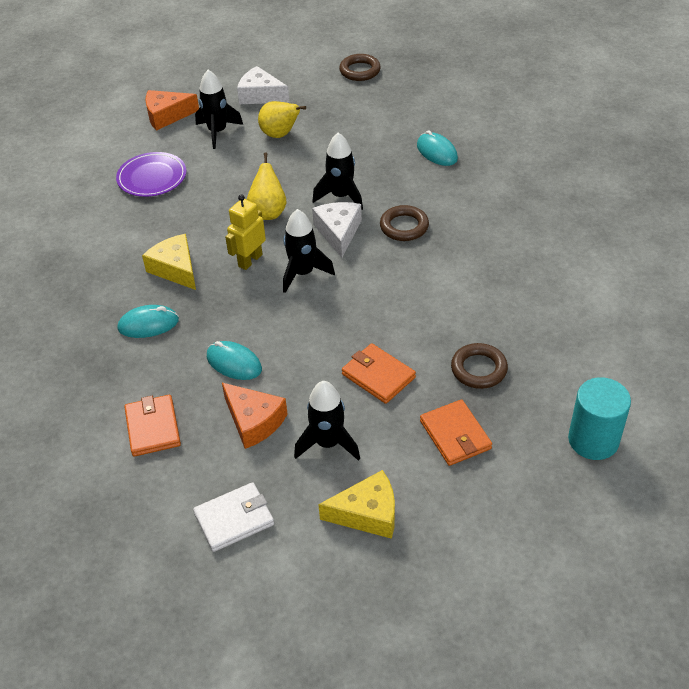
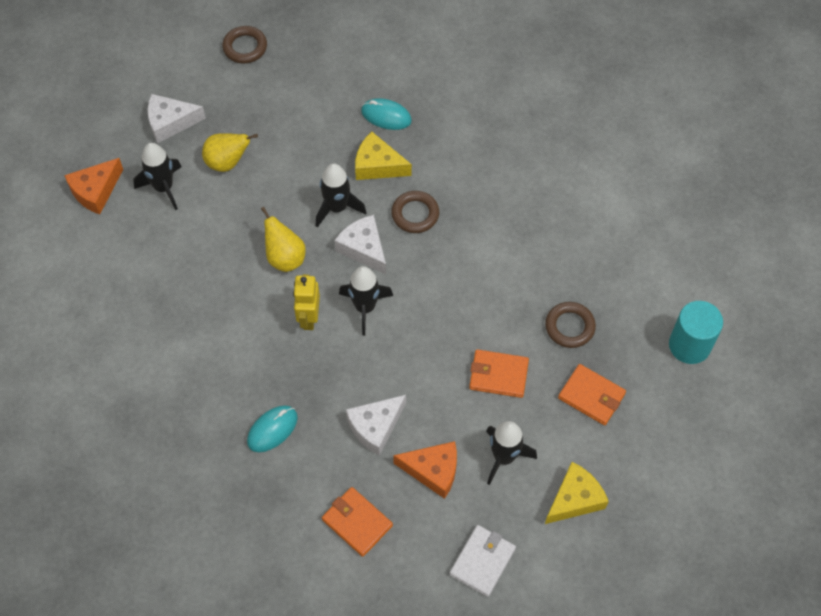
camera: 35 degrees left, 15 degrees up
purple plate [116,152,186,197] -> none
yellow cheese [142,234,196,290] -> yellow cheese moved to [355,132,412,180]
turquoise mouse [207,341,262,380] -> white cheese [346,395,406,456]

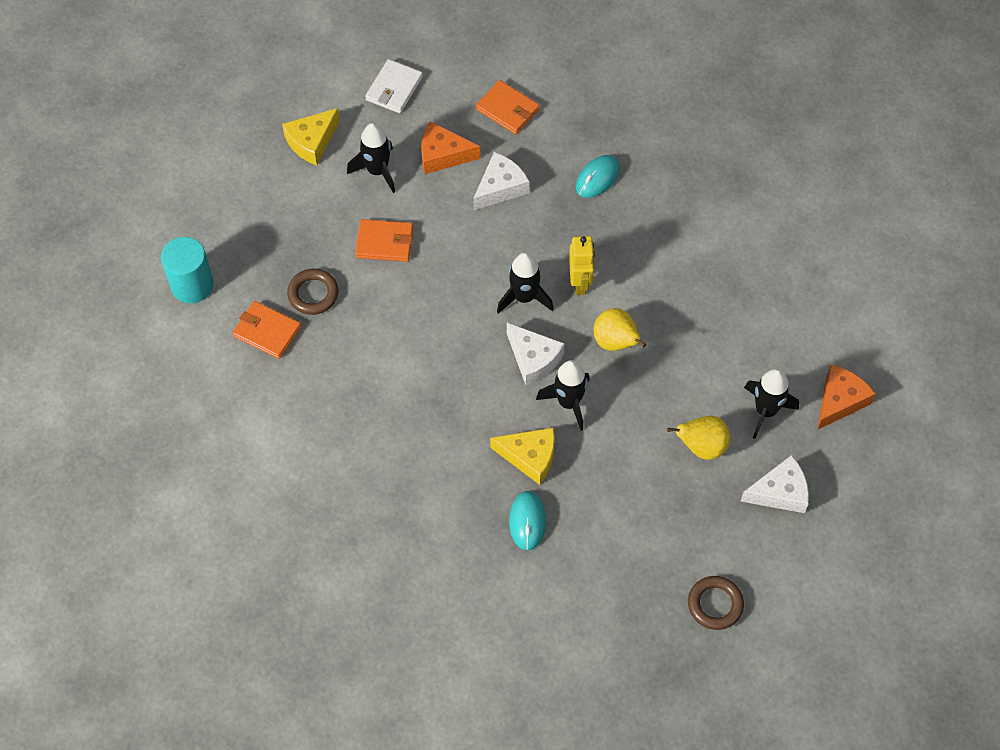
camera: 175 degrees right, 0 degrees up
turquoise mouse [361,98,412,130] -> turquoise mouse turned 75 degrees clockwise [509,491,546,551]
brown ring [391,191,439,233] -> none
orange wallet [558,364,626,425] -> orange wallet moved to [232,301,301,359]

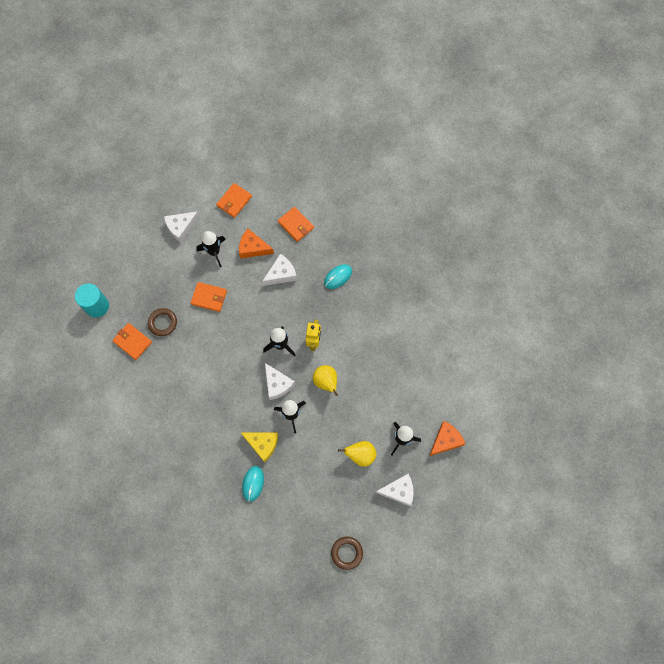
camera: 10 degrees right, 10 degrees up
yellow cheese [282,108,340,165] -> white cheese [164,211,200,243]
white wallet [365,59,423,113] -> orange wallet [216,183,252,218]

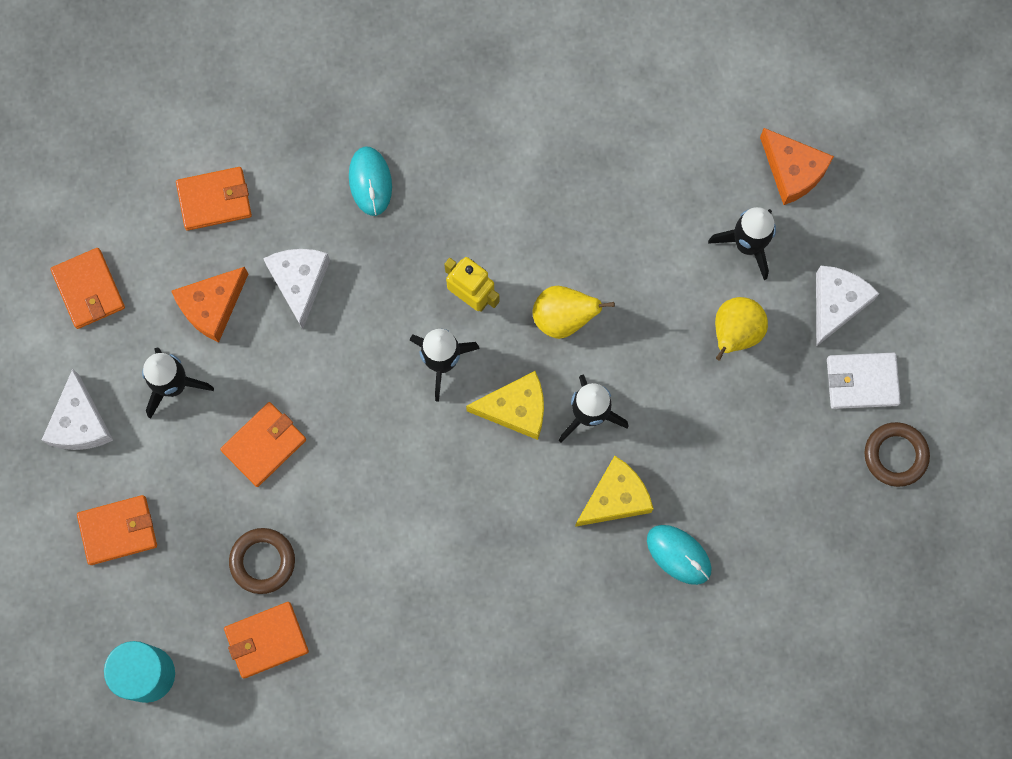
camera: 60 degrees left, 5 degrees up
white cheese [265,363,295,400] -> yellow cheese [466,371,544,440]
orange cheese [429,421,466,456] -> orange cheese turned 150 degrees clockwise [760,128,834,205]
none -> orange wallet [77,495,157,565]
none -> white wallet [827,353,901,409]

